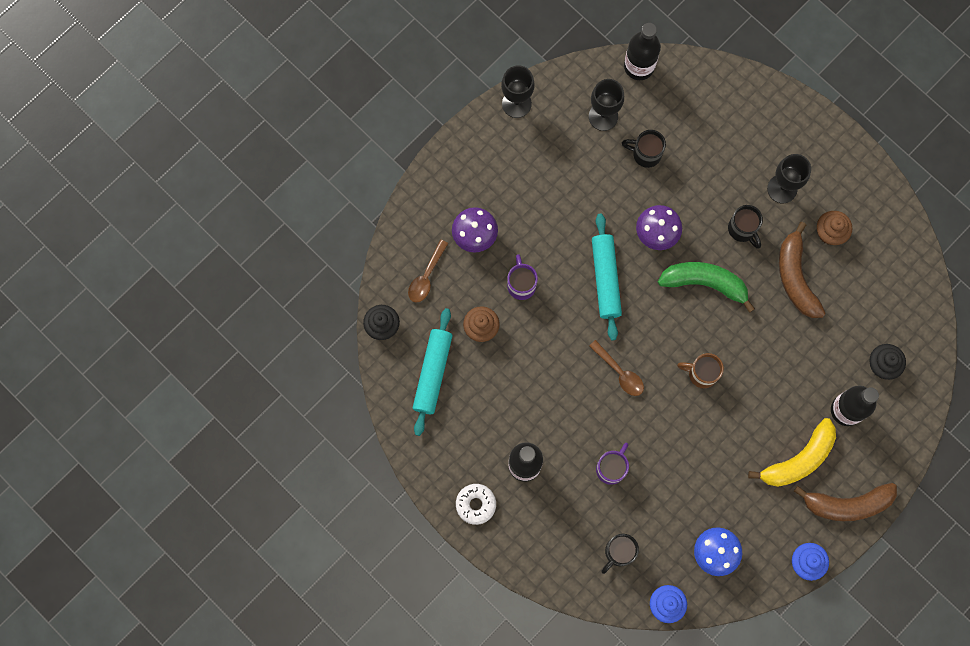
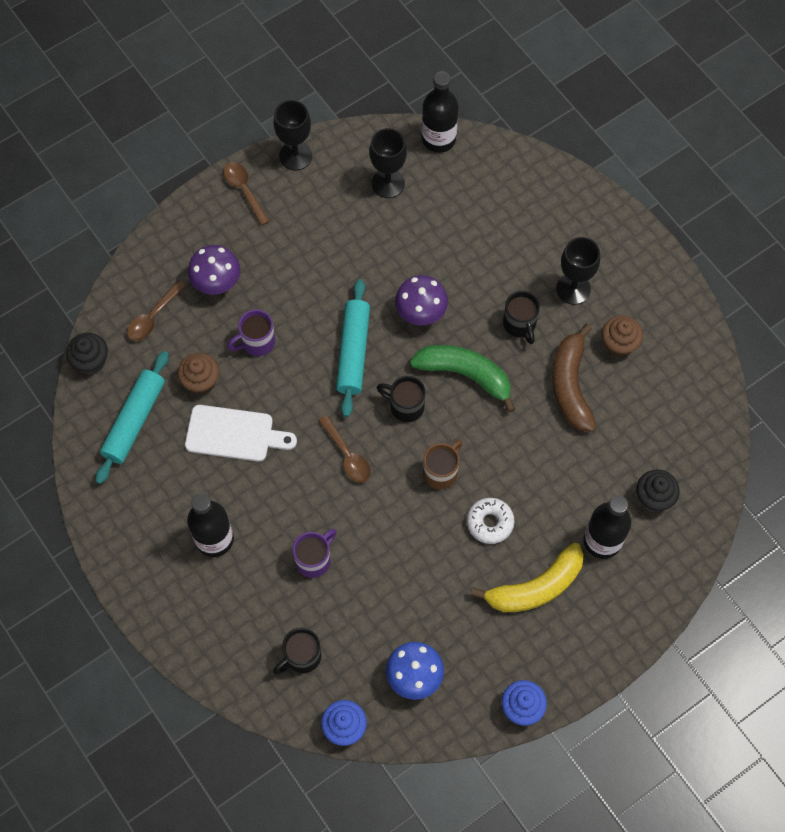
camera: 10 degrees right, 10 degrees down
white donut [456,484,496,525] -> white donut moved to [467,498,514,544]
purple mug [507,254,538,300] -> purple mug turned 120 degrees counterclockwise [227,309,275,356]
black mug [622,130,666,168] -> black mug moved to [376,376,426,422]
brown mug [677,353,724,388] -> brown mug turned 105 degrees clockwise [423,440,462,489]
brown banana [794,483,897,521] -> none
none -> white cutting board [185,405,297,462]
none -> brown spoon [223,162,270,226]

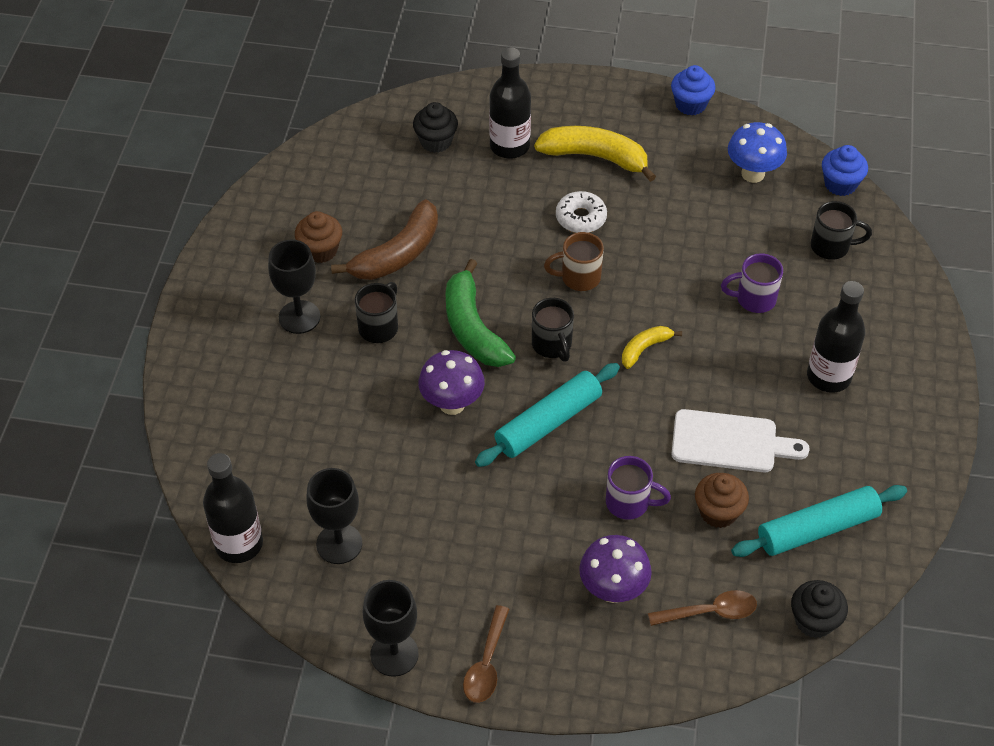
camera: 135 degrees left, 15 degrees down
white cutting board [185,405,297,462] -> white cutting board turned 135 degrees clockwise [672,409,810,472]
brown spoon [318,415,371,483] -> yellow banana [622,326,682,369]

